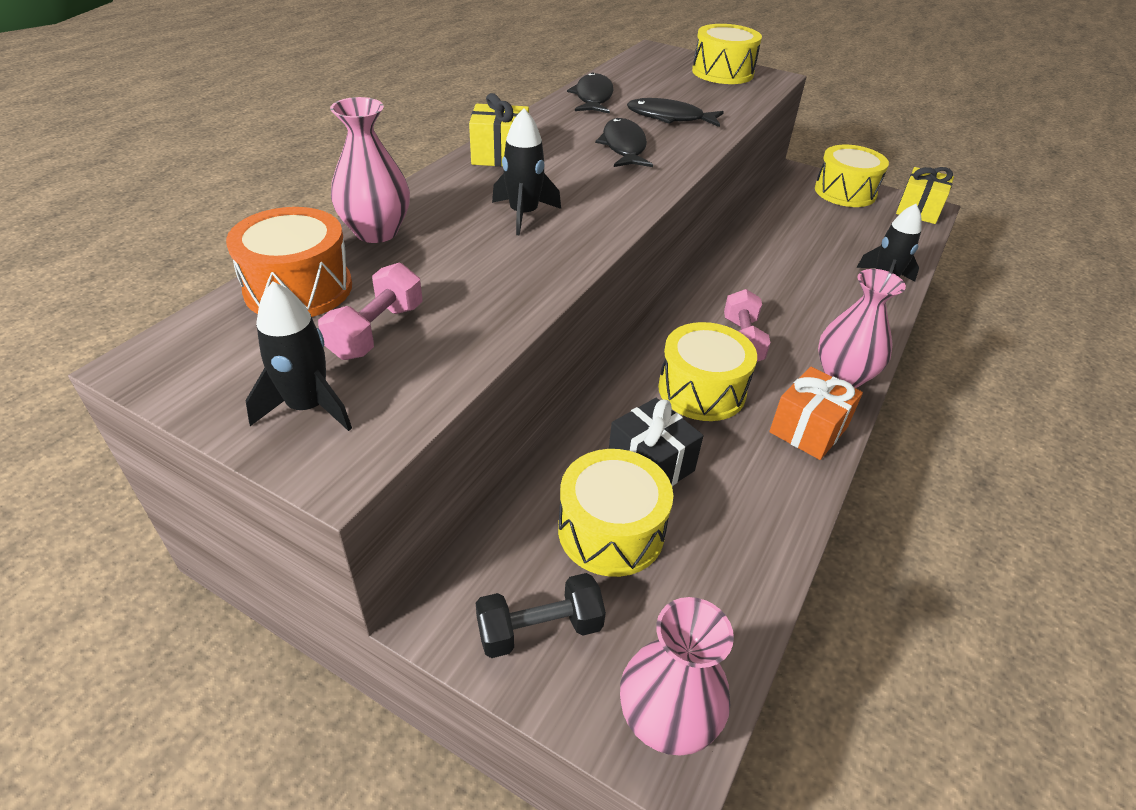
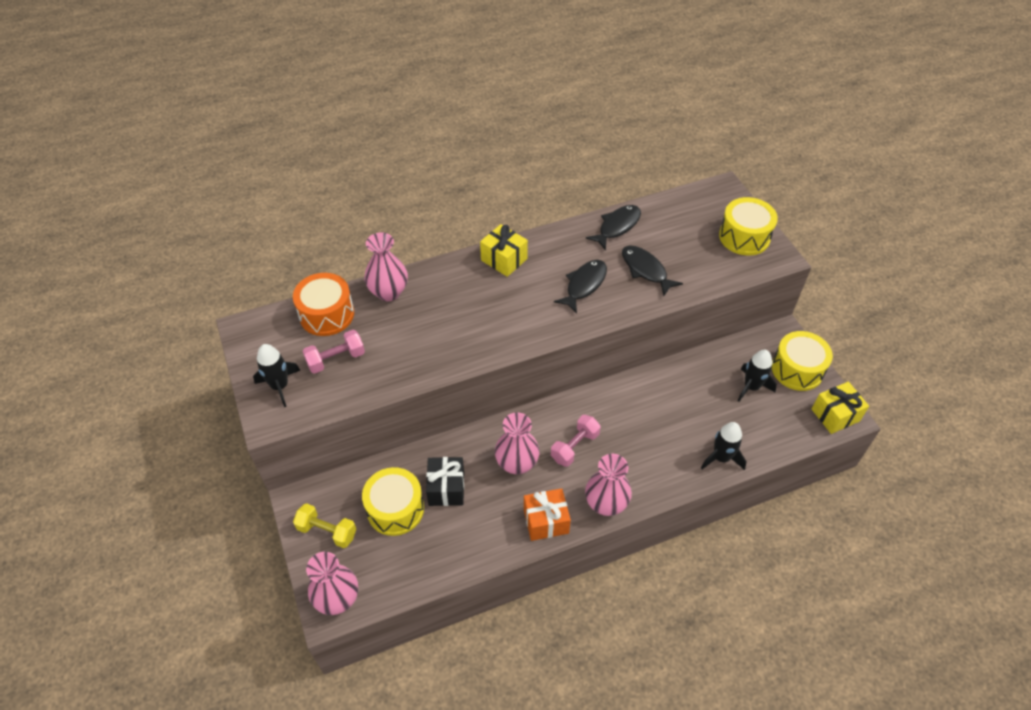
camera: 40 degrees right, 10 degrees up
black dumbbell [476,573,606,658] -> yellow dumbbell [293,503,356,548]
black rocket [492,108,561,235] -> black rocket moved to [738,350,777,402]
yellow drum [658,322,757,421] -> pink vase [495,412,539,475]

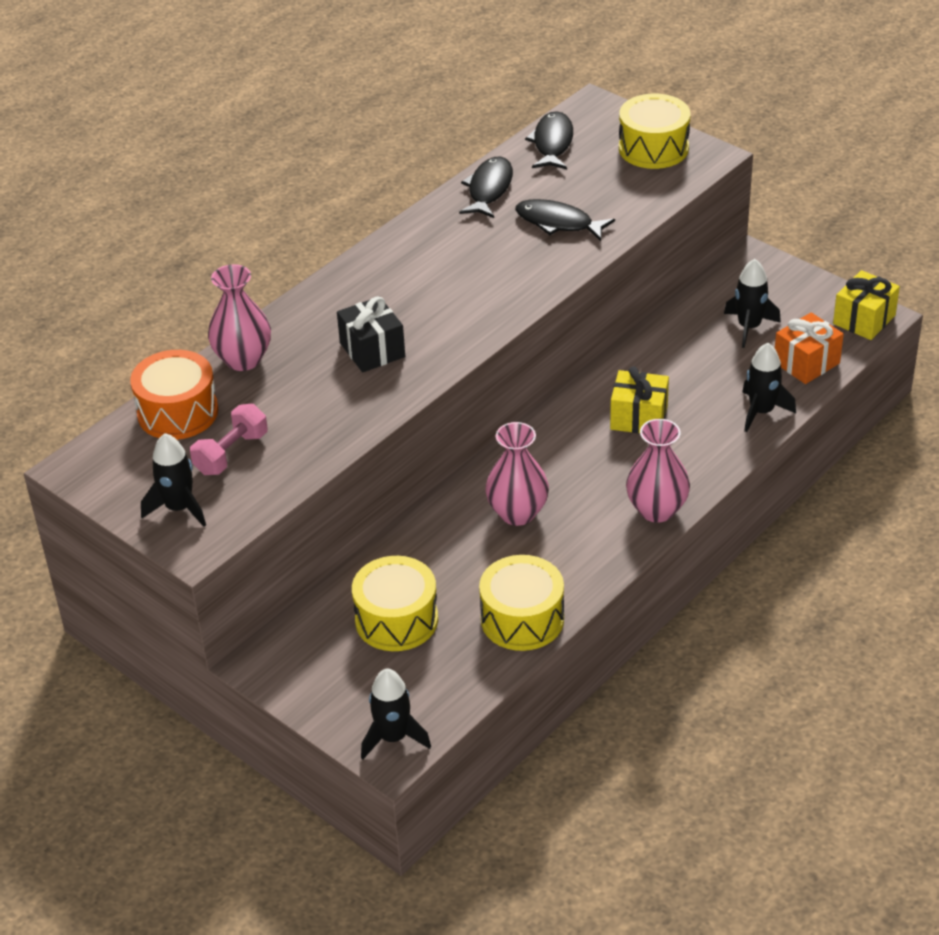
camera: 25 degrees left, 10 degrees down
yellow dumbbell [293,503,356,548] -> none
pink vase [306,552,358,615] -> black rocket [361,668,431,759]
black gift [426,457,464,506] -> black gift moved to [337,296,405,372]
yellow gift [480,224,528,277] -> yellow gift moved to [610,366,669,433]
orange gift [524,488,571,541] -> orange gift moved to [775,312,844,384]
pink dumbbell [551,415,601,467] -> none
black fish [554,260,607,313] -> black fish moved to [525,111,573,169]
yellow drum [772,331,833,391] -> yellow drum moved to [479,555,564,651]

